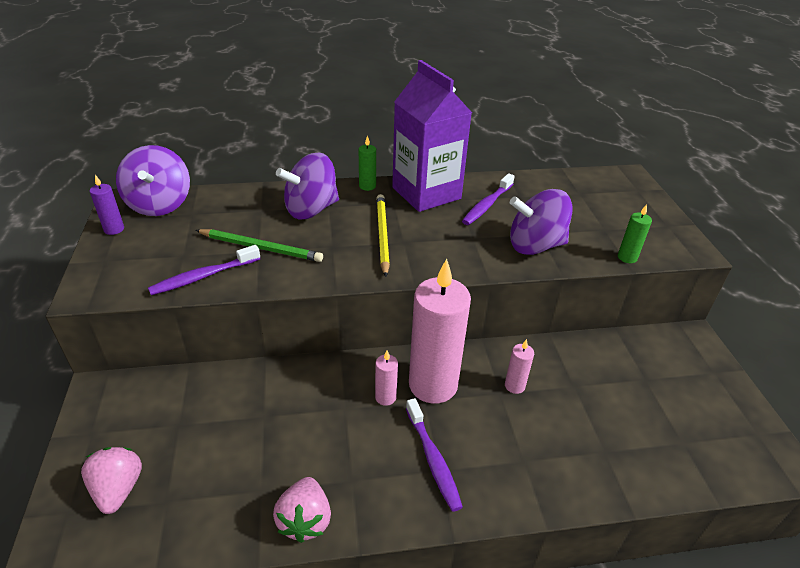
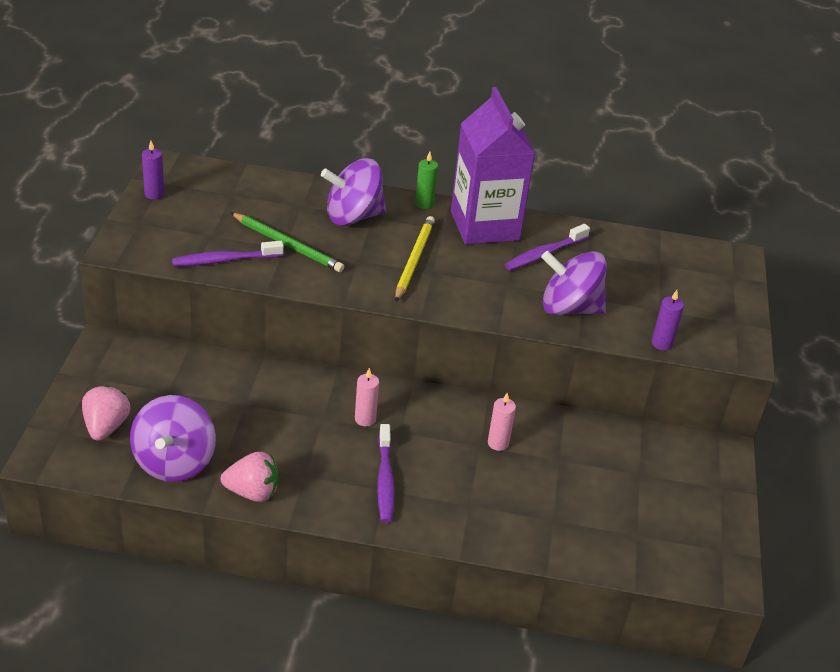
camera: 15 degrees right, 0 degrees up
purple spinning top [116,145,190,216] -> purple spinning top moved to [130,395,216,482]
pink strawberry [273,477,331,543] -> pink strawberry turned 105 degrees counterclockwise [221,452,279,502]
pink candle [409,259,471,404] -> none
green candle [618,204,652,263] -> purple candle [651,290,684,350]

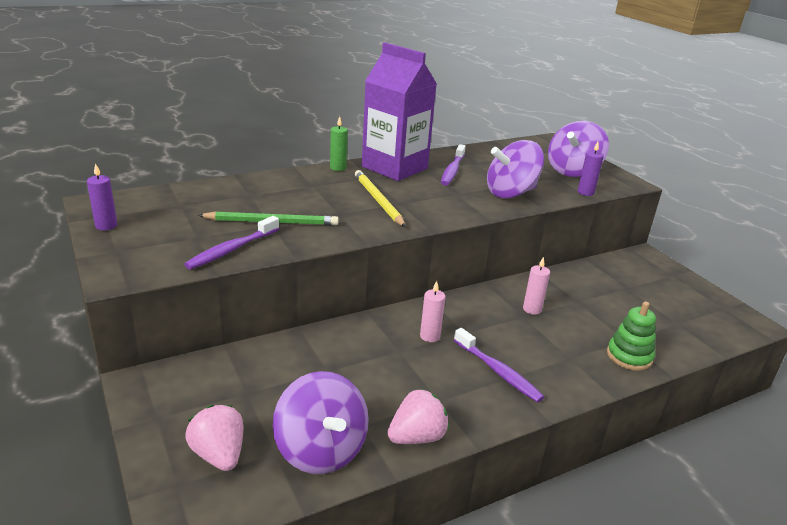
camera: 35 degrees left, 10 degrees down
purple spinning top [321,158,386,226] -> purple spinning top moved to [548,121,609,177]
none -> green stacking toy [607,301,656,371]

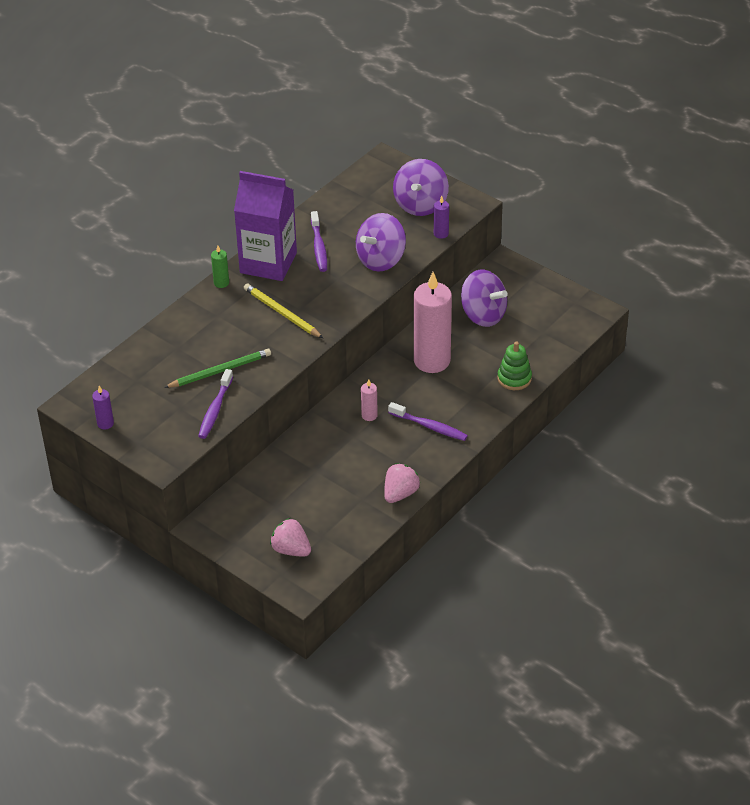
camera: 20 degrees left, 15 degrees up
purple spinning top [273,371,369,474] -> purple spinning top moved to [461,270,508,327]
pink candle [523,257,550,315] -> pink candle [414,272,452,373], size x2.37

